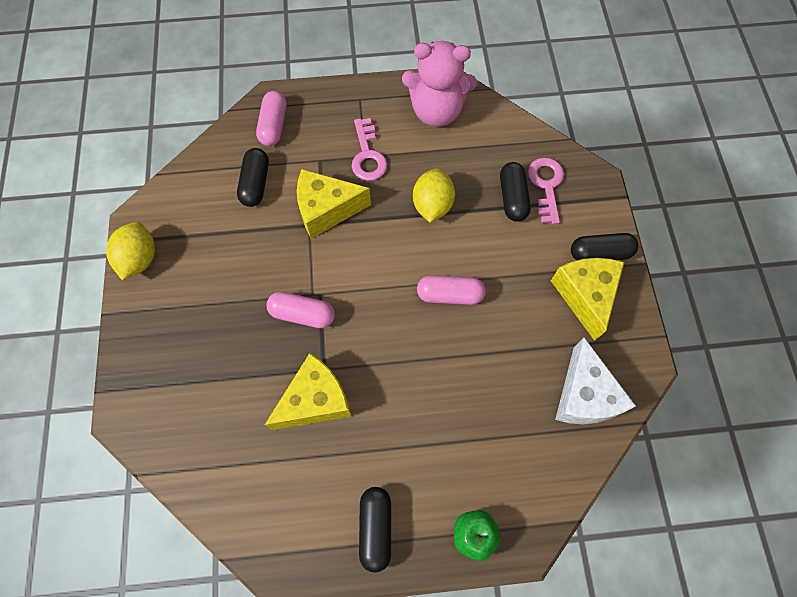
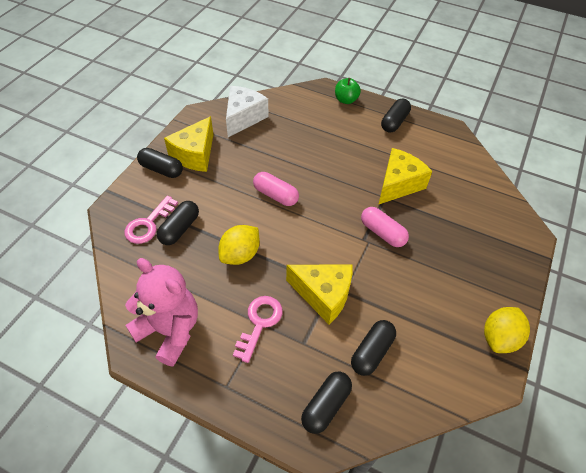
camera: 150 degrees left, 15 degrees down
pink capsule [256,91,286,146] -> black capsule [301,371,352,434]
yellow cheese [265,353,351,431] -> yellow cheese turned 135 degrees clockwise [378,148,432,205]

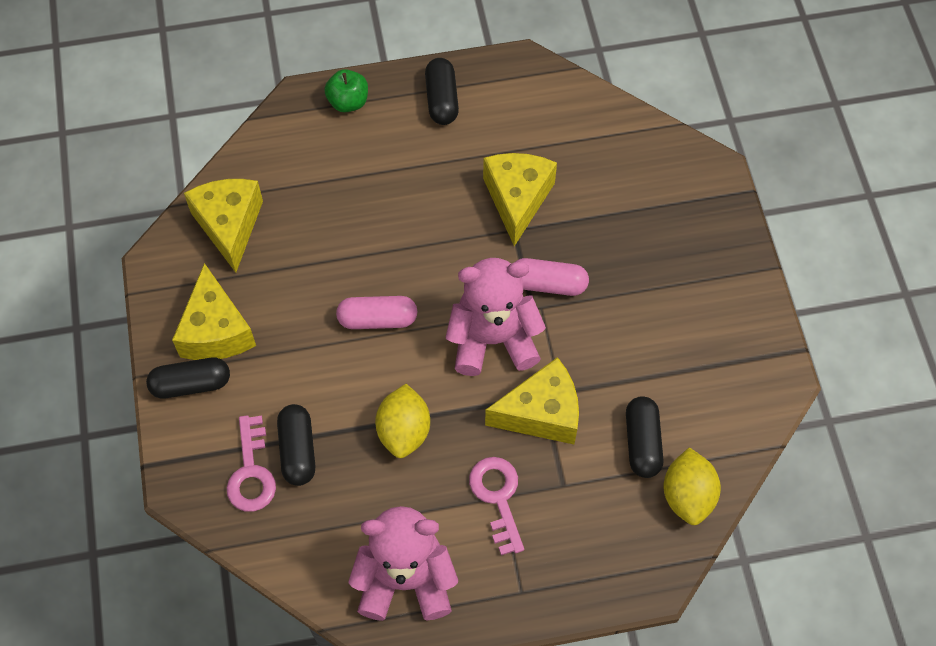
camera: 35 degrees left, 10 degrees up
white cheese [226,86,269,137] -> yellow cheese [184,179,263,273]
black capsule [301,371,352,434] -> none
yellow lemon [484,307,530,353] -> yellow lemon moved to [664,447,721,525]
none -> pink teddy bear [446,258,546,376]

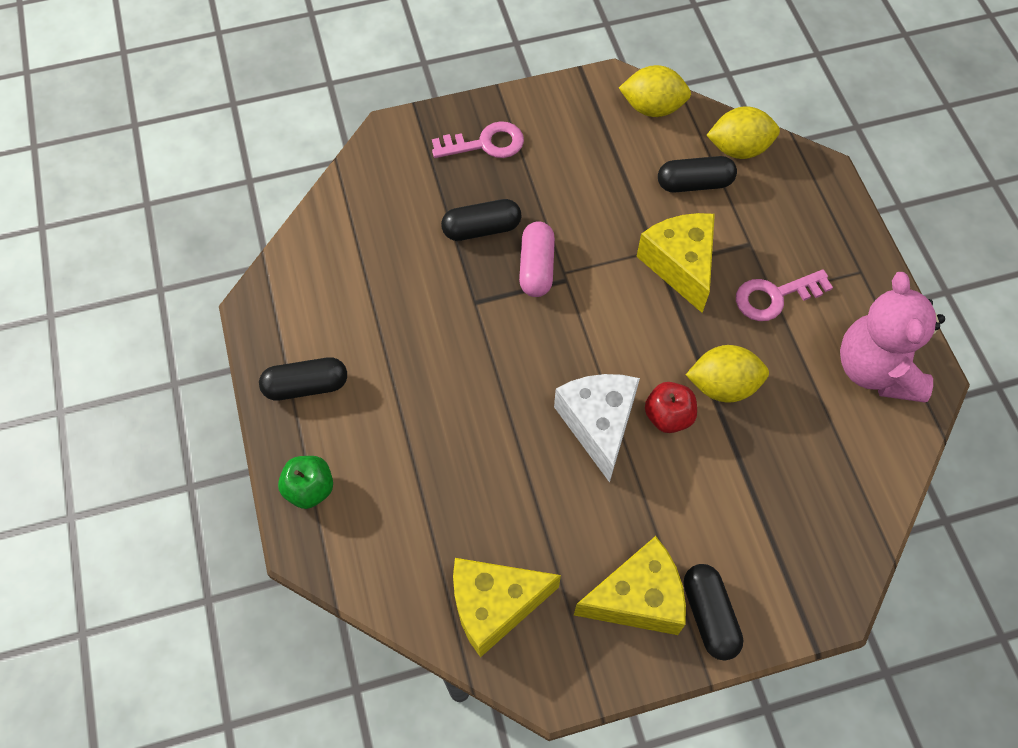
camera: 95 degrees left, 0 degrees up
pink key [227,415,276,512] -> pink key moved to [432,121,524,158]
black capsule [277,404,315,486] -> black capsule moved to [441,199,522,241]
pink capsule [336,296,417,329] -> white cheese [554,374,640,483]
pink teddy bear [446,258,546,376] -> none
yellow cheese [483,153,557,246] -> none
none -> yellow lemon [619,65,691,117]
none -> red apple [645,382,697,433]

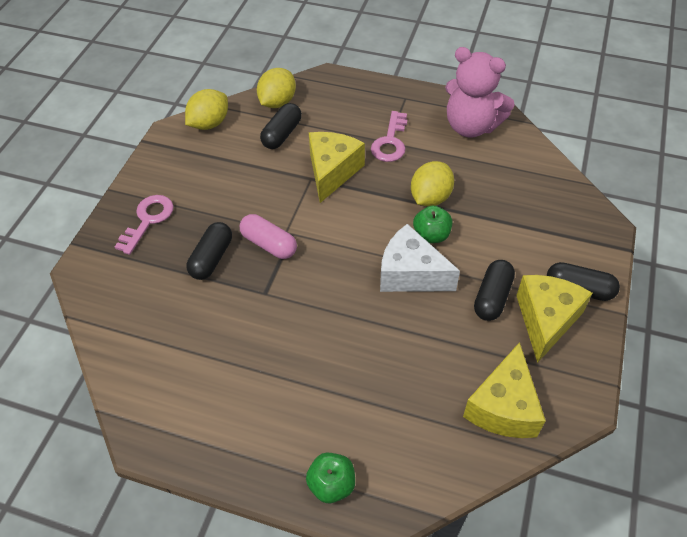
camera: 55 degrees left, 10 degrees down
black capsule [259,357,347,400] -> black capsule moved to [474,260,515,321]
yellow cheese [636,213,715,313] -> yellow cheese turned 90 degrees clockwise [309,132,365,203]
red apple [645,382,697,433] -> green apple [413,206,452,243]

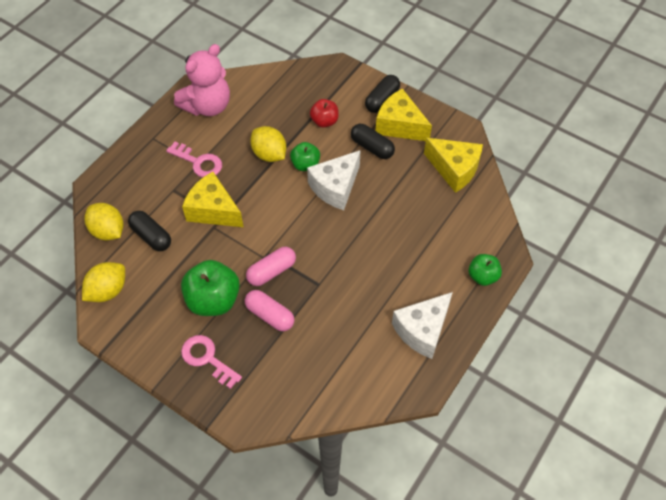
camera: 75 degrees left, 5 degrees up
yellow lemon [185,89,228,130] -> yellow lemon turned 75 degrees clockwise [82,262,125,302]
black capsule [187,222,232,280] -> pink capsule [245,290,294,331]
none -> green apple [181,260,240,316]
none -> red apple [310,99,339,128]
none -> white cheese [392,292,453,359]

